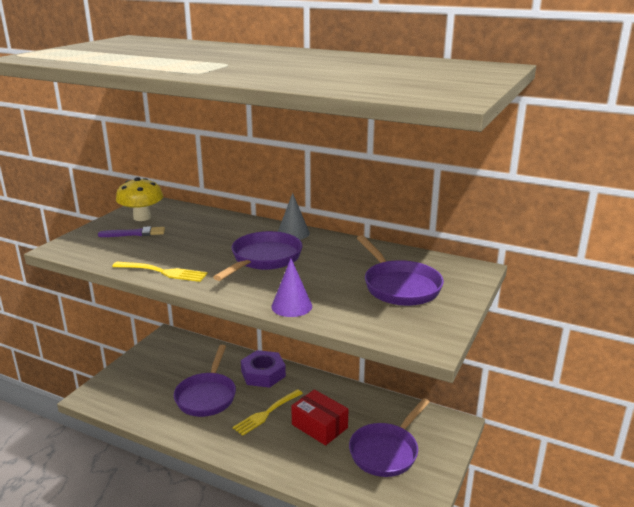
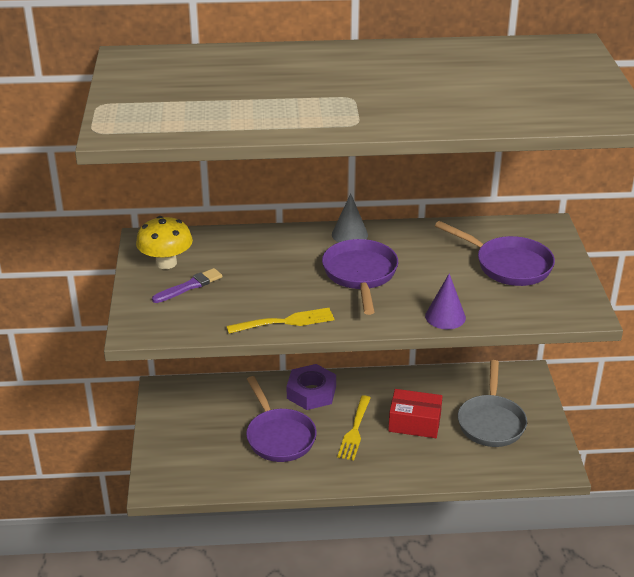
camera: 30 degrees left, 10 degrees up
purple pan [349,398,430,477] -> grey pan [458,360,527,447]

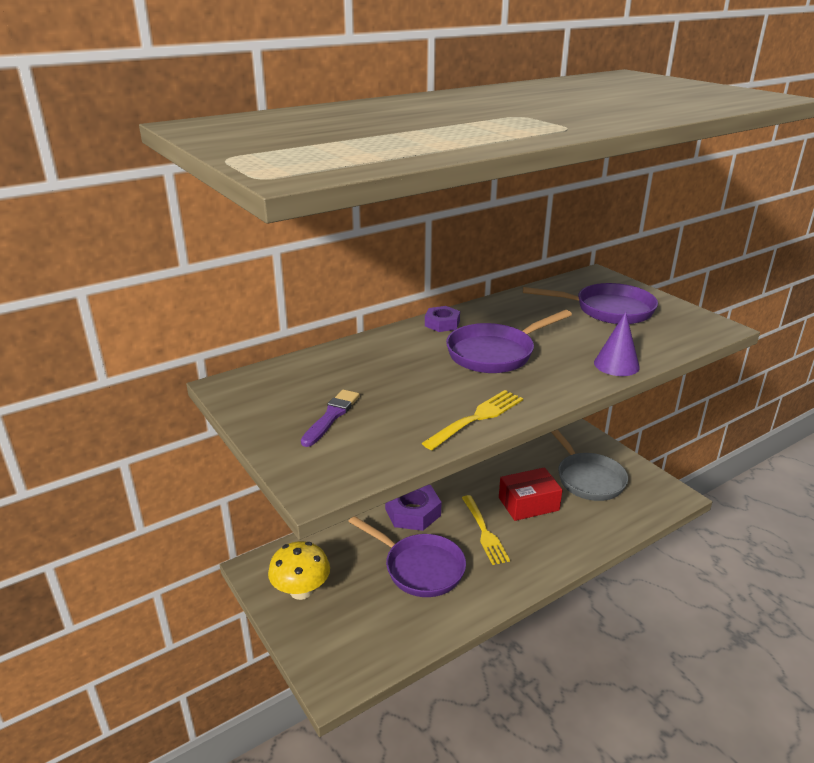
camera: 30 degrees left, 5 degrees down
yellow mushroom [136,216,193,269] -> yellow mushroom moved to [268,541,330,600]
purple pan [322,239,398,315] -> purple pan turned 90 degrees counterclockwise [446,310,572,373]
grey cone [332,193,368,243] -> purple nut [425,306,460,332]

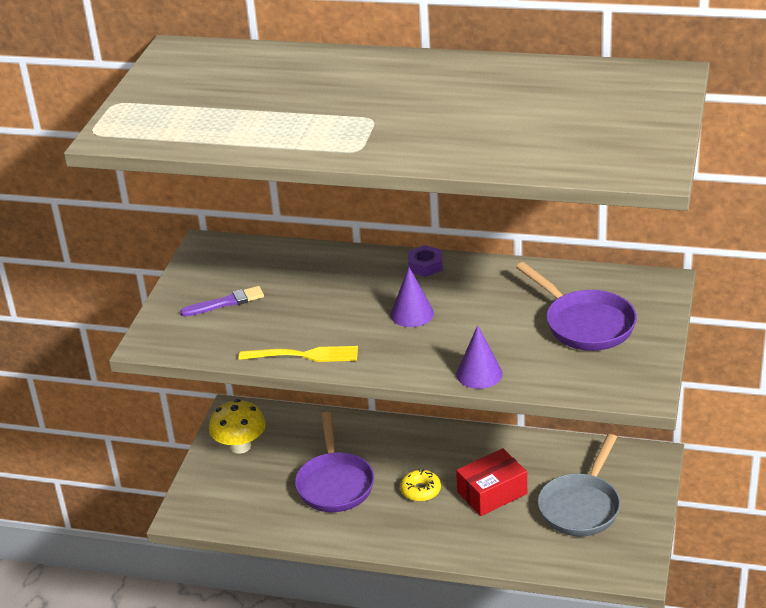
camera: 50 degrees right, 5 degrees up
purple nut [385,485,442,531] -> none
purple pan [446,310,572,373] -> purple cone [390,267,434,327]
yellow fork [462,495,510,565] -> yellow donut [400,469,441,502]
red box [499,467,562,521] -> red box turned 60 degrees counterclockwise [456,448,527,516]

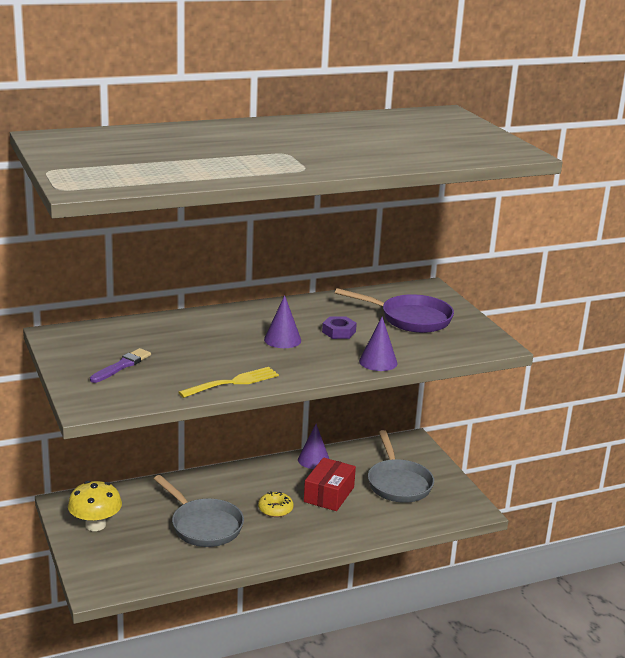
camera: 40 degrees left, 10 degrees down
purple pan [295,412,374,512] -> grey pan [154,475,244,547]
purple nut [408,245,443,277] -> purple nut moved to [322,316,357,339]
none -> purple cone [298,424,329,469]

